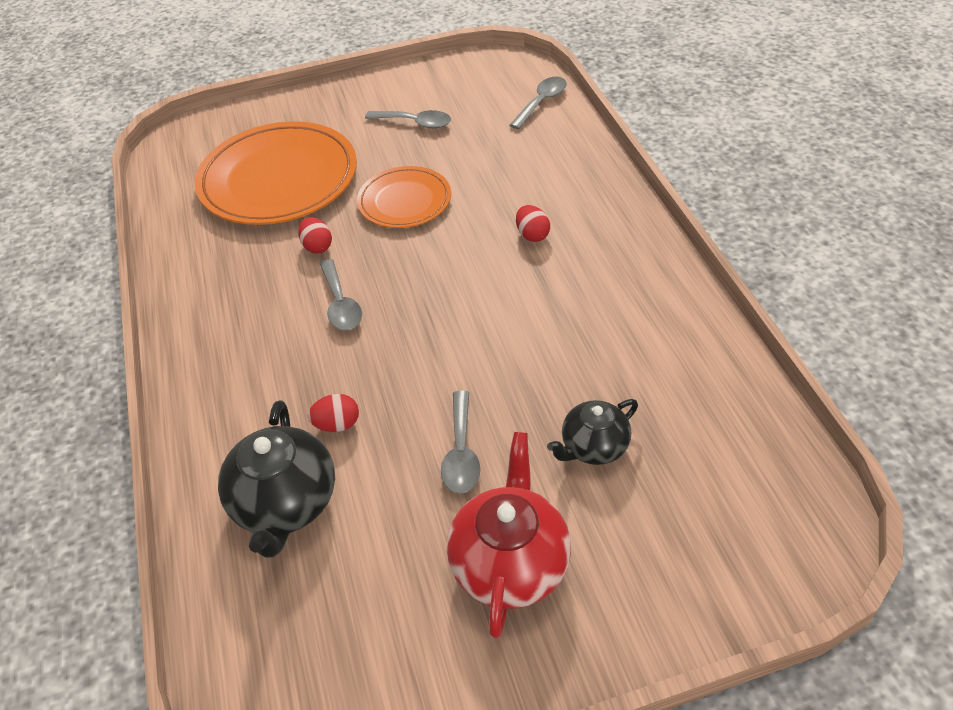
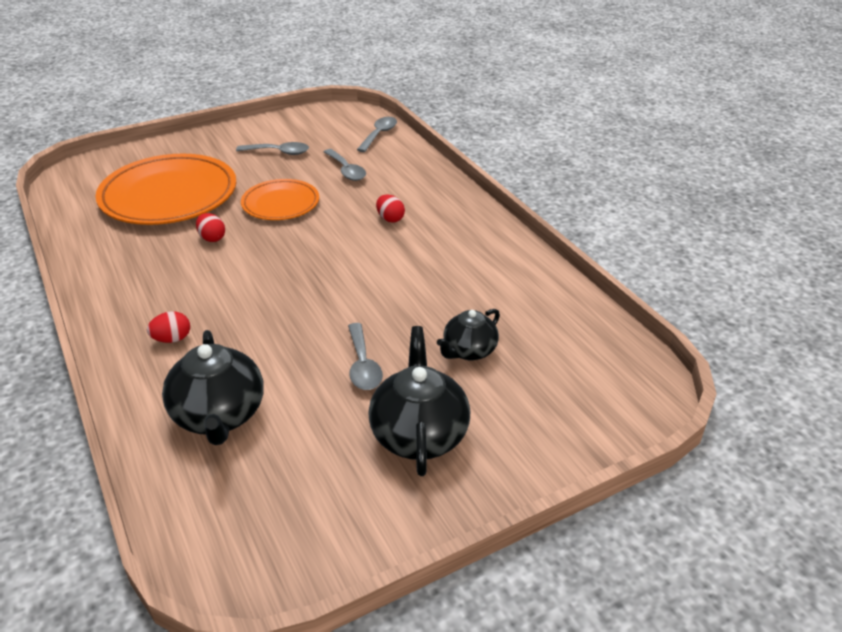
camera: 15 degrees left, 10 degrees down
red egg [308,394,359,432] -> red egg moved to [147,311,190,343]
grey spoon [320,259,362,330] -> grey spoon moved to [324,149,366,181]
red teapot [447,432,571,638] -> black teapot [368,326,470,476]

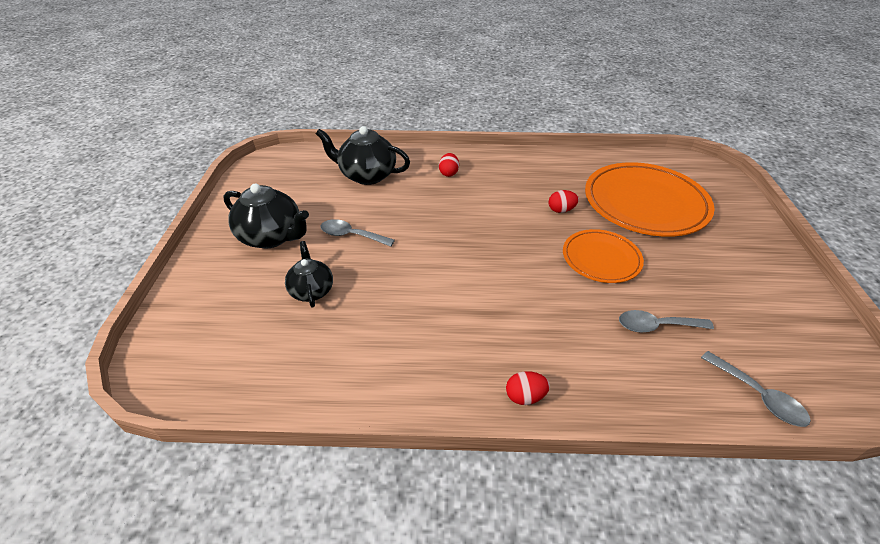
camera: 120 degrees right, 5 degrees up
grey spoon [236,142,309,155] -> none
red egg [376,195,405,223] -> red egg moved to [506,371,550,405]

